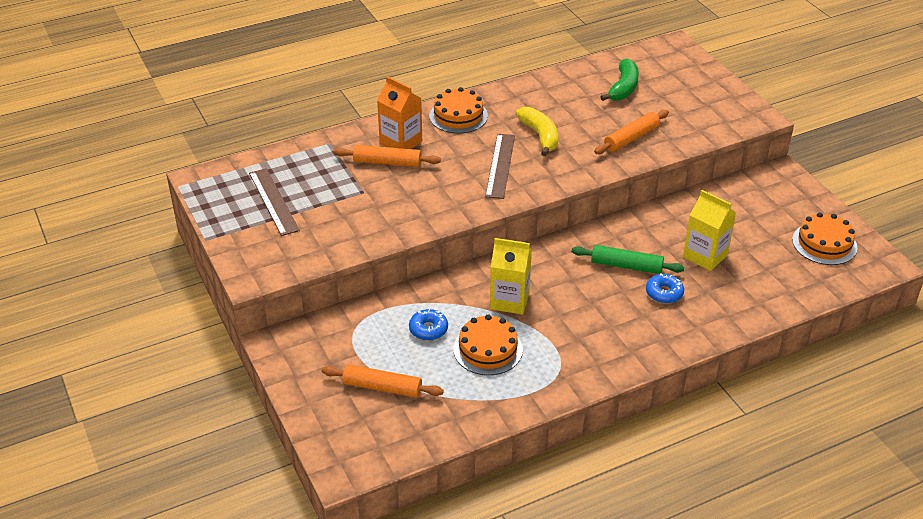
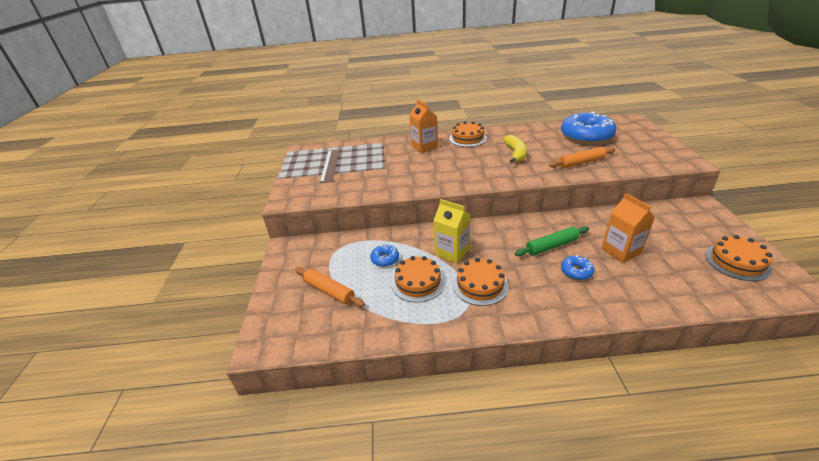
camera: 25 degrees right, 5 degrees down
orange rolling pin [334,145,441,167] -> none
brown ruler [485,134,515,199] -> none
green rolling pin [572,245,684,274] -> green rolling pin turned 60 degrees counterclockwise [515,226,589,256]
green banana [600,59,639,101] -> blue donut [561,112,616,144]
yellow carton [683,190,736,271] -> orange carton [601,193,655,263]
none -> orange cake [453,258,509,306]

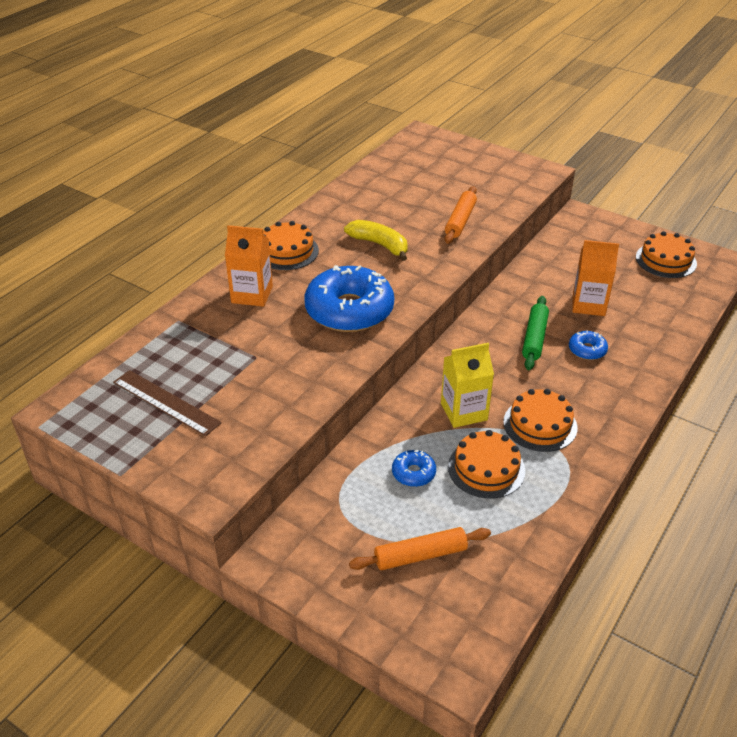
camera: 55 degrees left, 5 degrees up
blue donut [561,112,616,144] -> blue donut moved to [304,265,394,332]

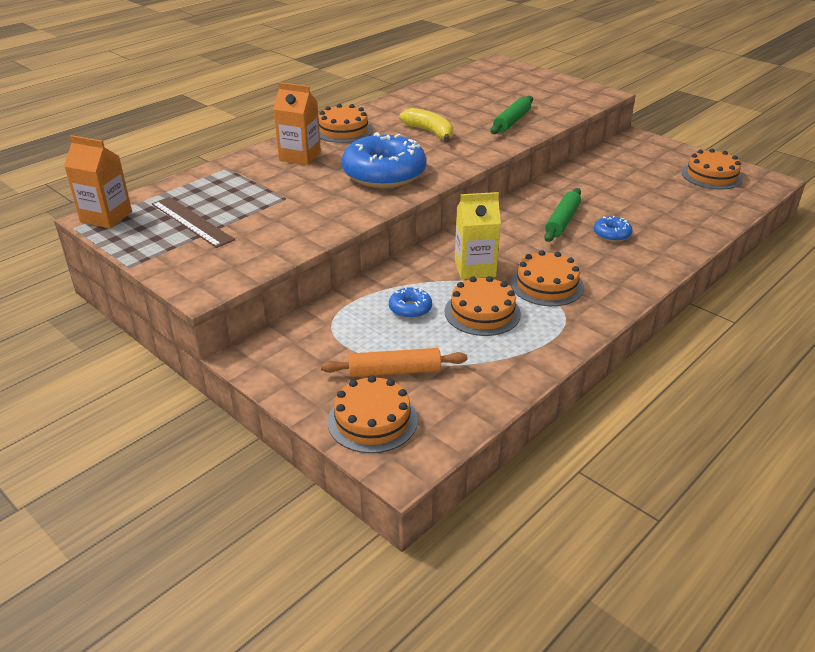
camera: 10 degrees right, 5 degrees down
orange rolling pin [444,186,477,244] -> green rolling pin [490,96,533,134]
orange carton [572,240,619,316] -> orange carton moved to [64,135,132,228]
none -> orange cake [328,375,418,453]

